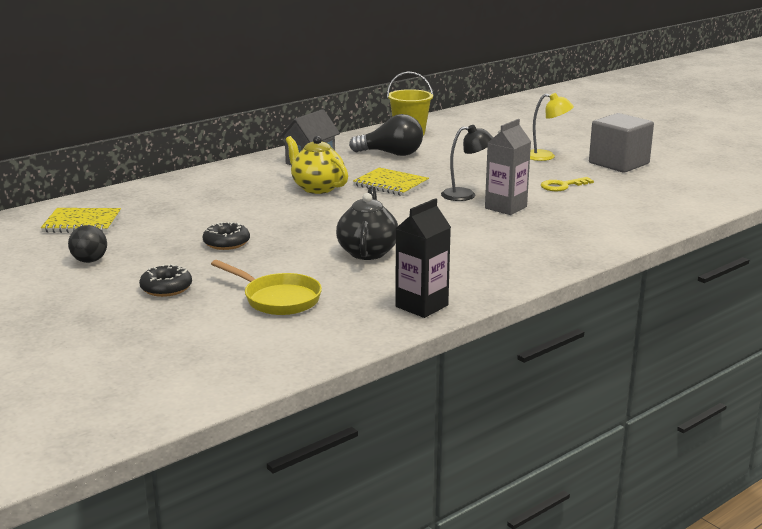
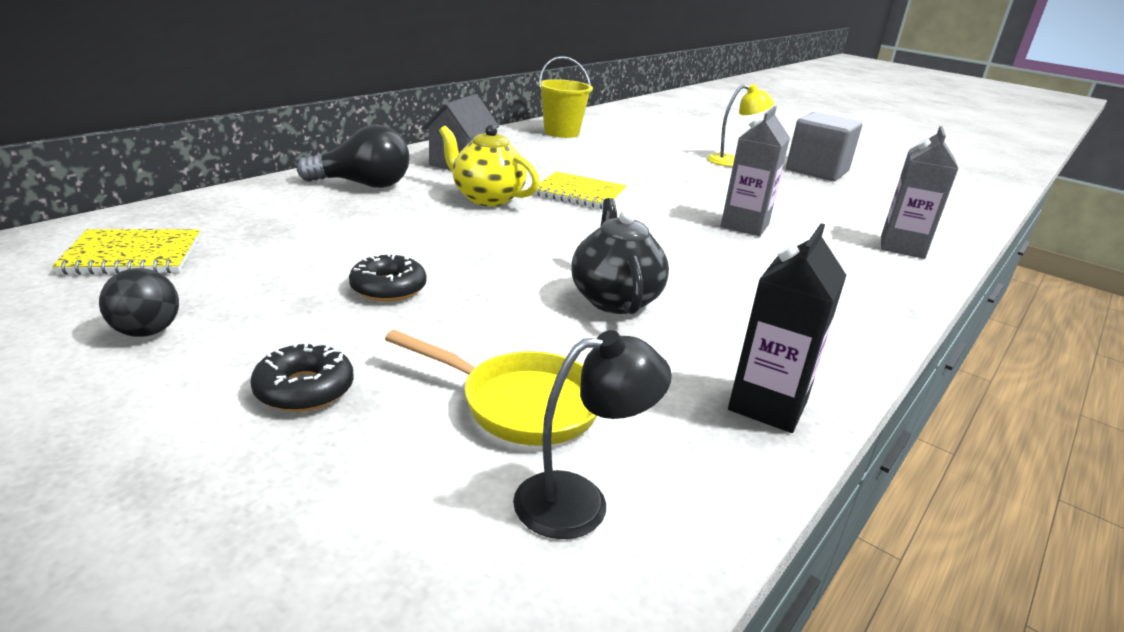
camera: 15 degrees left, 5 degrees up
black light bulb [349,114,423,156] -> black light bulb moved to [297,124,410,188]
black lamp [441,125,494,201] -> black lamp moved to [513,330,672,539]
yellow key [541,177,594,191] -> none
none -> grey carton [881,126,959,259]

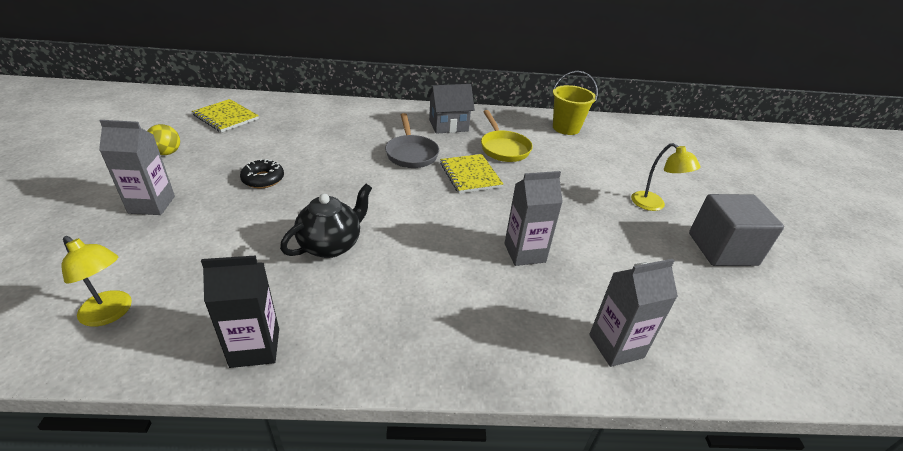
camera: 50 degrees right, 10 degrees up
black ball [99,268,179,337] -> yellow ball [147,124,180,155]
black donut [250,342,354,412] -> grey carton [99,120,175,215]
black light bulb [297,124,410,188] -> none
yellow pan [385,330,597,446] -> yellow pan moved to [481,110,533,162]
yellow teapot [439,125,540,206] -> grey pan [385,113,439,168]
black lamp [513,330,672,539] -> yellow lamp [61,236,132,327]

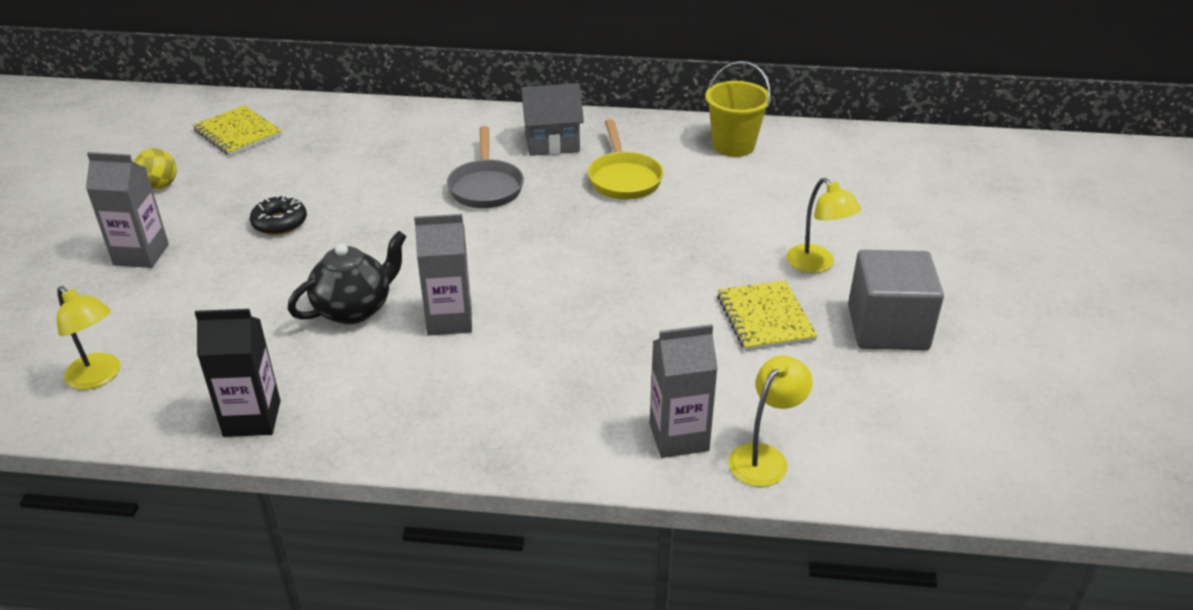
camera: 10 degrees right, 0 degrees up
yellow notebook [440,154,503,193] -> yellow notebook moved to [717,280,818,351]
grey carton [504,171,563,266] -> grey carton moved to [414,214,472,336]
none -> yellow lamp [728,355,813,487]

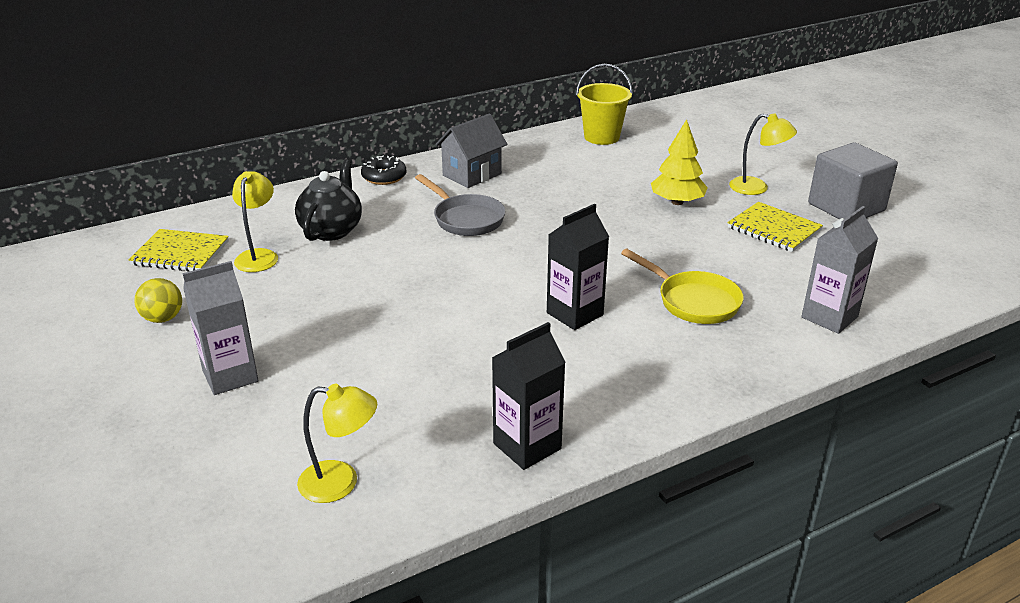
camera: 35 degrees left, 5 degrees down
black donut [250,195,307,235] -> black donut moved to [361,156,406,185]
black teapot [288,231,407,324] -> black teapot moved to [295,160,362,241]
grey carton [414,214,472,336] -> black carton [547,204,609,330]
yellow pan [588,119,663,200] -> yellow pan moved to [621,249,744,324]
yellow lamp [728,355,813,487] -> yellow lamp moved to [232,171,278,272]
none -> yellow tree [651,119,708,205]

